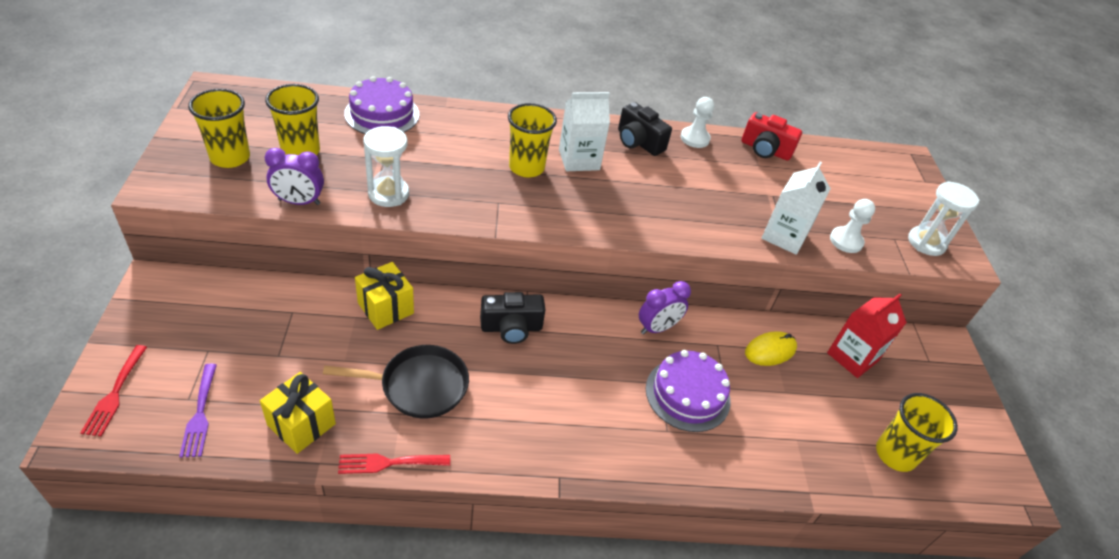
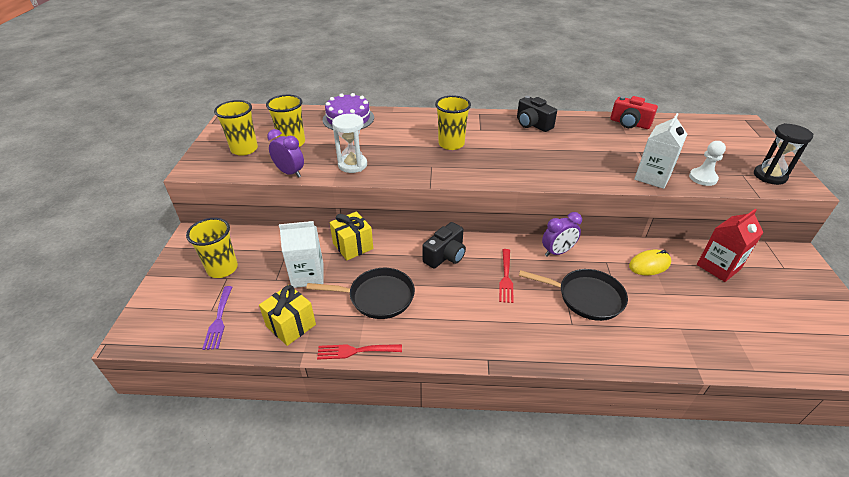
camera: 10 degrees right, 5 degrees down
red fork [80,345,147,437] -> red fork moved to [499,249,513,303]
purple clock [265,148,324,205] -> purple clock turned 150 degrees counterclockwise [267,129,304,178]
black camera [480,292,546,344] -> black camera turned 45 degrees counterclockwise [423,222,466,269]
white carton [559,92,610,171] -> white carton moved to [279,221,323,288]
purple cake [646,350,731,432] -> black pan [519,269,628,321]
white pawn [681,97,714,148] -> none
yellow cup [876,393,958,472] -> yellow cup moved to [186,218,238,278]
white hourglass [908,181,979,256] -> black hourglass [754,123,813,185]

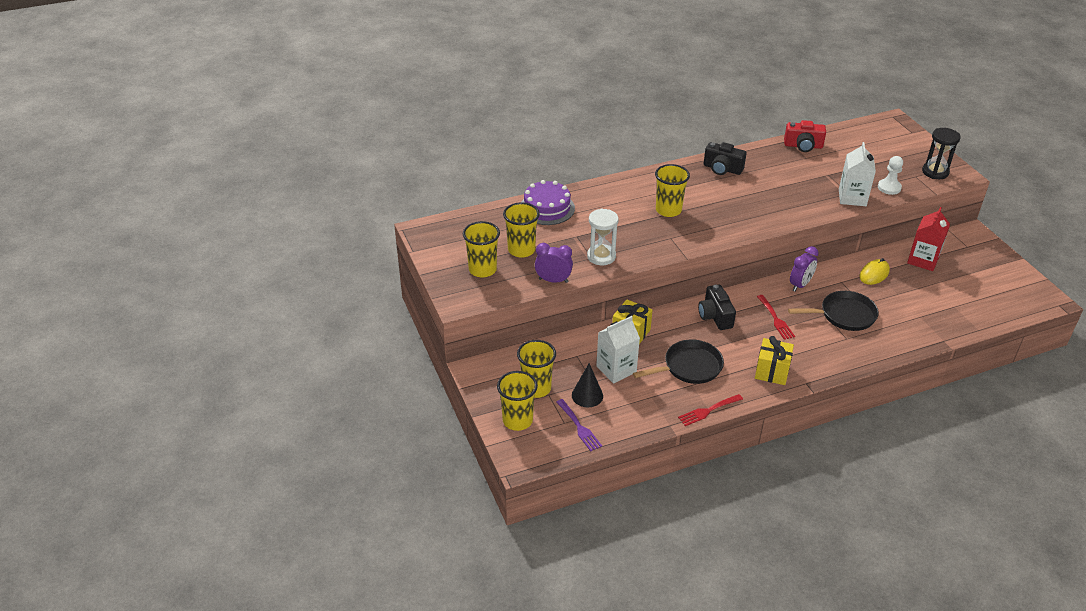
camera: 25 degrees left, 0 degrees up
yellow gift [259,285,316,346] -> yellow gift moved to [755,336,794,385]
black camera [423,222,466,269] -> black camera turned 150 degrees clockwise [698,285,736,330]
none -> yellow cup [497,371,538,431]
none -> black cone [572,363,603,408]

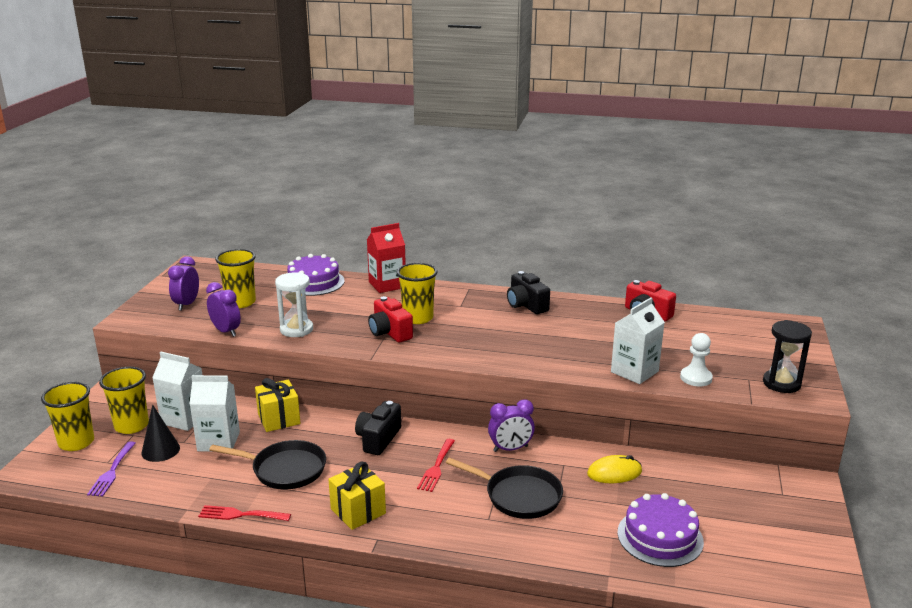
camera: 35 degrees right, 15 degrees down
yellow cup [463,221,500,278] -> purple clock [168,256,199,311]
red carton [907,207,950,271] -> red carton moved to [367,223,406,293]
none -> white carton [152,352,202,431]
none -> red camera [368,296,413,343]
none -> purple cake [617,493,704,567]

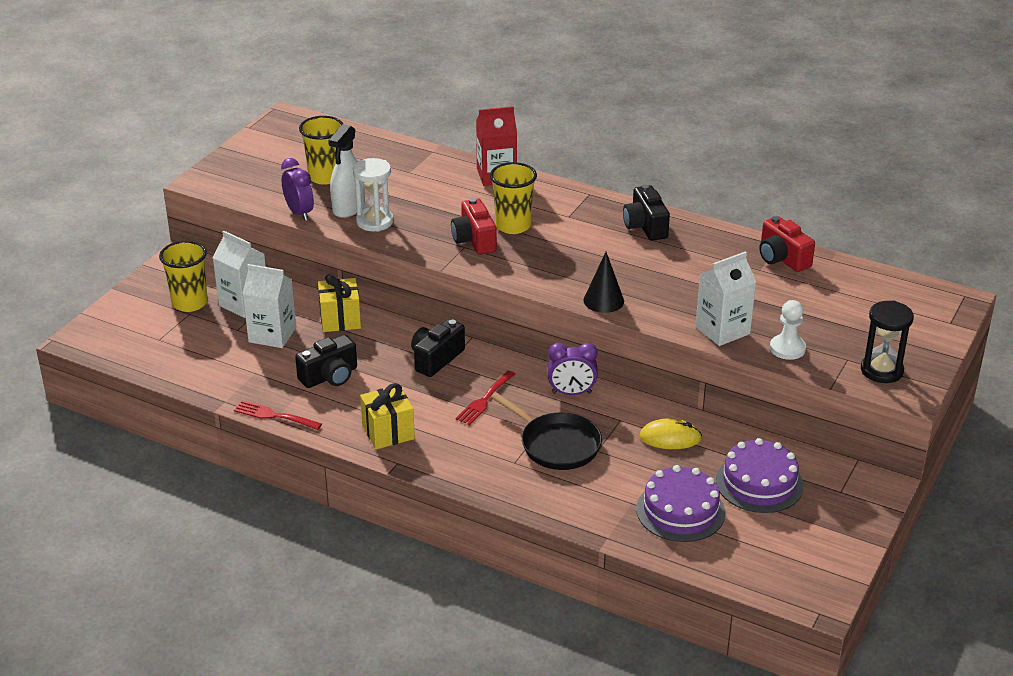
camera: 15 degrees right, 10 degrees up
yellow cup [41,382,94,451] -> none
purple fork [87,441,136,496] -> none
black cone [141,405,180,462] -> black cone moved to [584,252,624,313]
purple clock [168,256,199,311] -> none
black pan [209,440,326,490] -> black camera [295,335,357,388]
purple cake [287,254,344,296] -> purple cake moved to [716,438,804,513]
none -> white spray bottle [328,124,365,218]

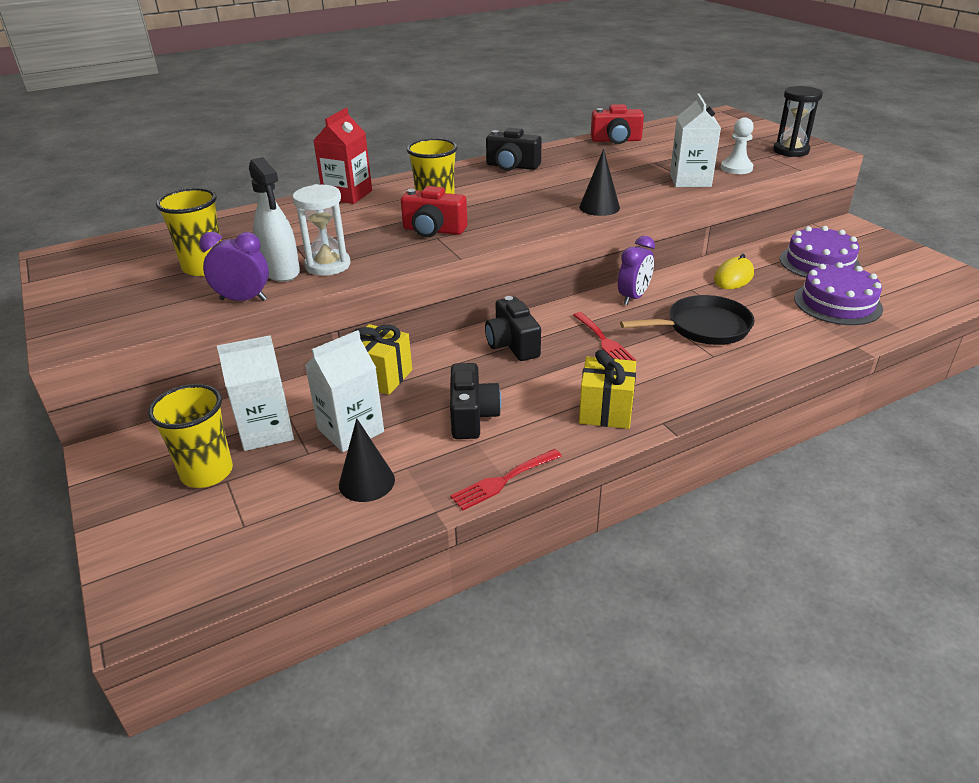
camera: 55 degrees left, 0 degrees up
none -> black cone [339,418,395,502]

